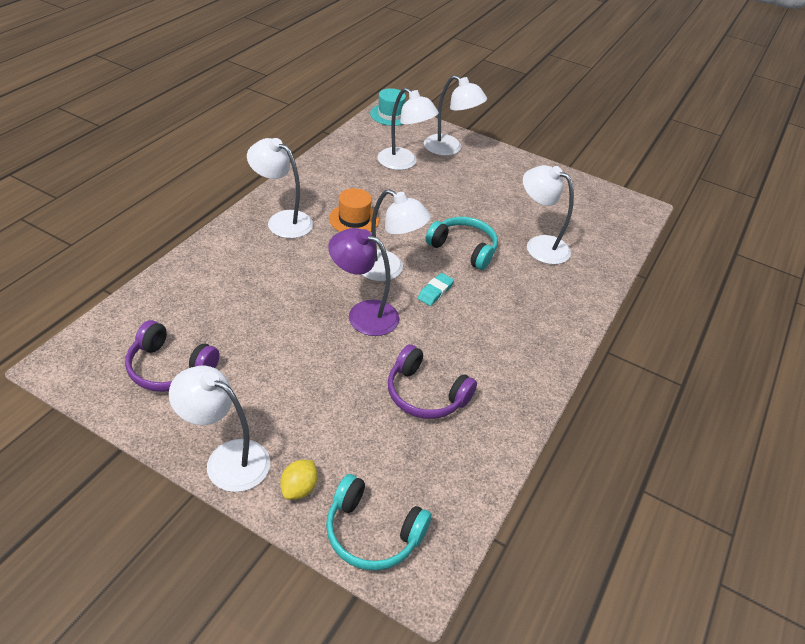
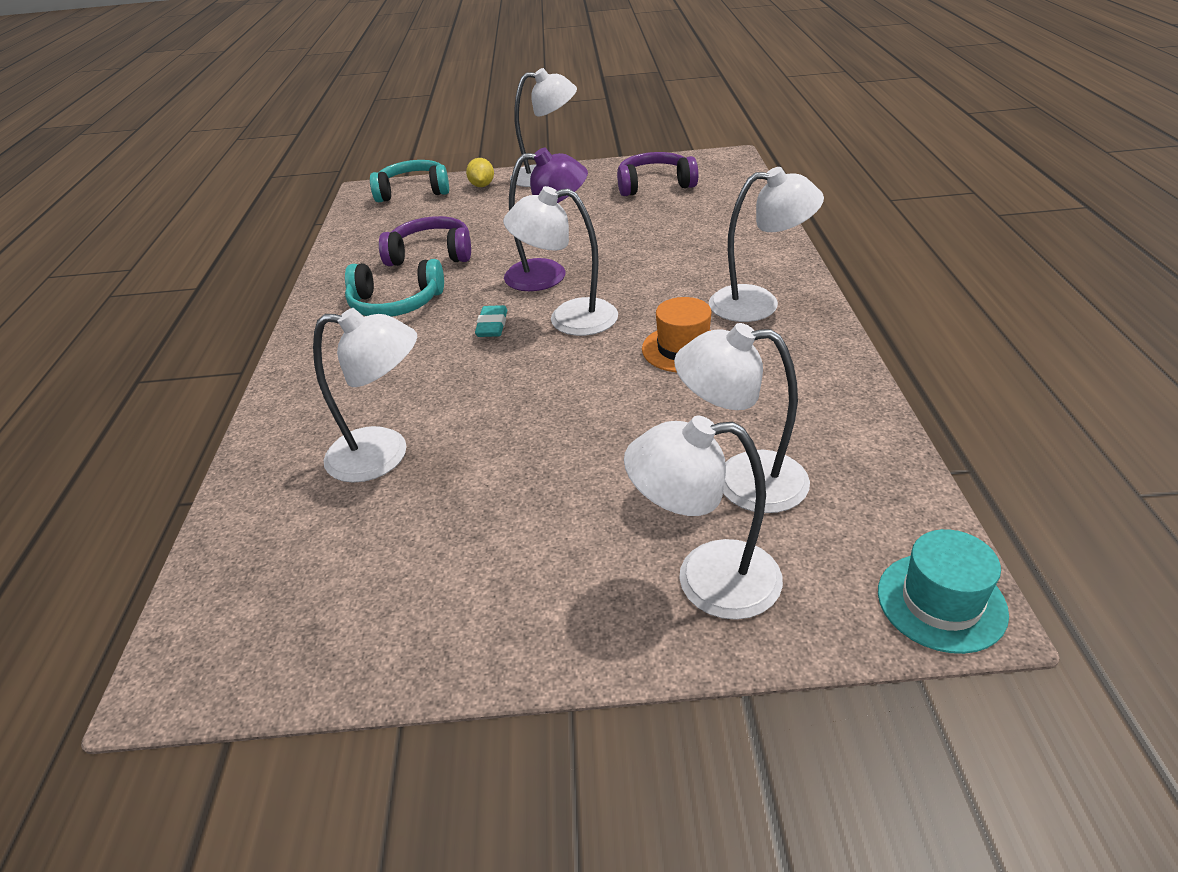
camera: 155 degrees right, 5 degrees down
turquoise headphones [426,217,498,270] -> turquoise headphones moved to [345,259,444,317]

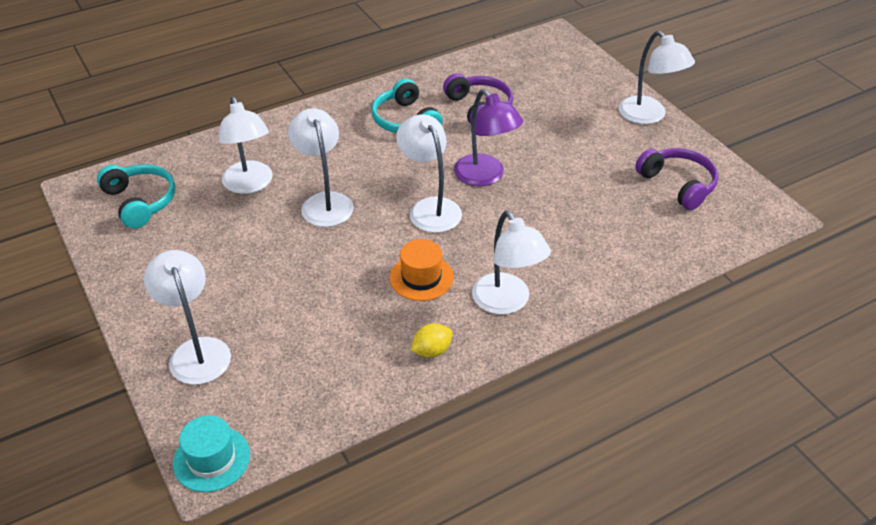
camera: 60 degrees right, 5 degrees up
turquoise headphones [370,160,449,202] -> turquoise headphones moved to [97,164,175,229]
yellow lemon [466,158,494,187] -> yellow lemon moved to [411,323,452,358]
turquoise eraser [475,305,507,337] -> none
white lamp [674,323,810,513] -> white lamp moved to [288,108,354,227]

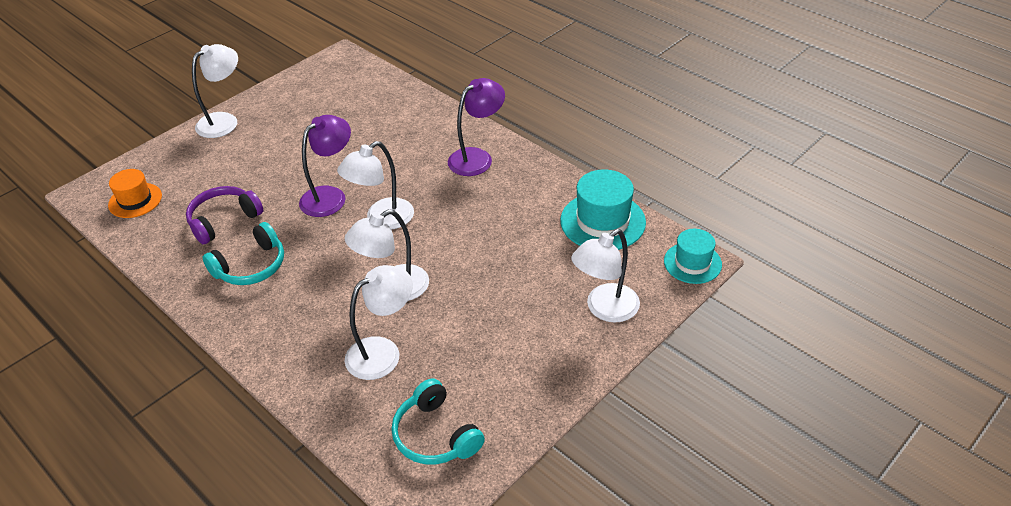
camera: 105 degrees left, 0 degrees up
turquoise headphones [97,164,175,229] -> turquoise headphones turned 75 degrees counterclockwise [391,379,485,465]
orange hat [389,239,454,301] -> orange hat moved to [108,169,162,218]
yellow lemon [411,323,452,358] -> none
white lamp [472,211,551,315] -> purple lamp [448,78,505,176]
purple headphones [635,148,718,210] -> none
none -> turquoise hat [560,170,646,250]

